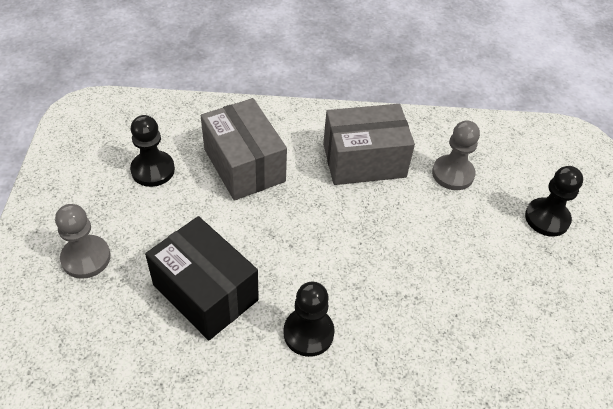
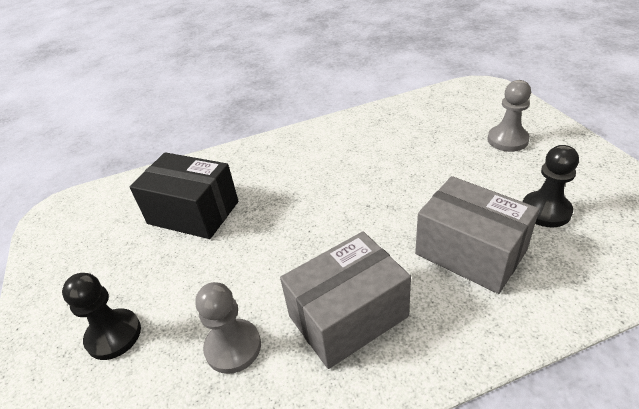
camera: 165 degrees right, 10 degrees down
black box [145,216,259,341] -> black box moved to [130,152,239,239]
black pawn [284,282,335,357] -> none

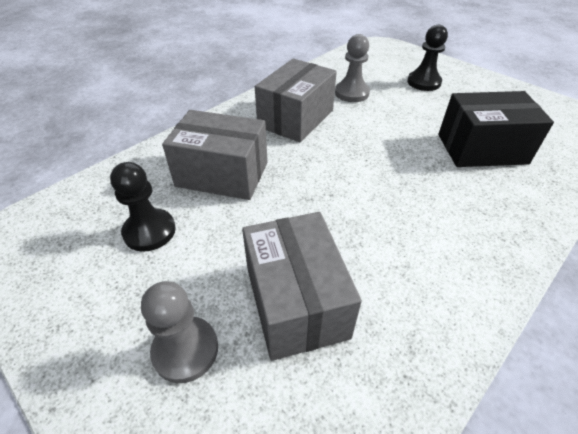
camera: 150 degrees right, 5 degrees up
none -> grey box [242,212,362,361]

